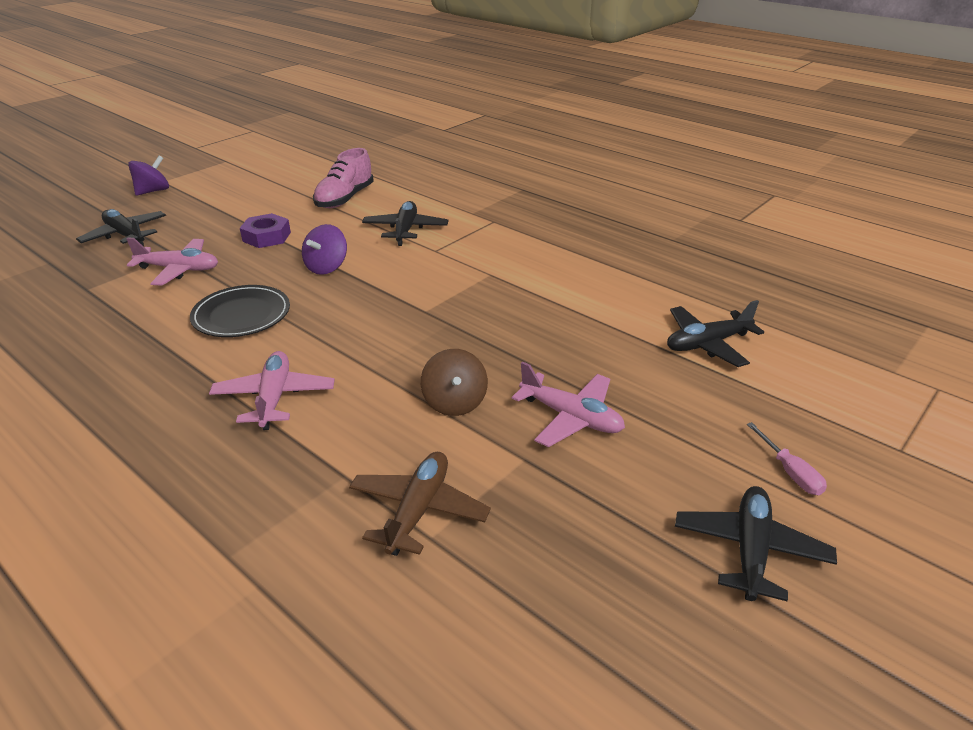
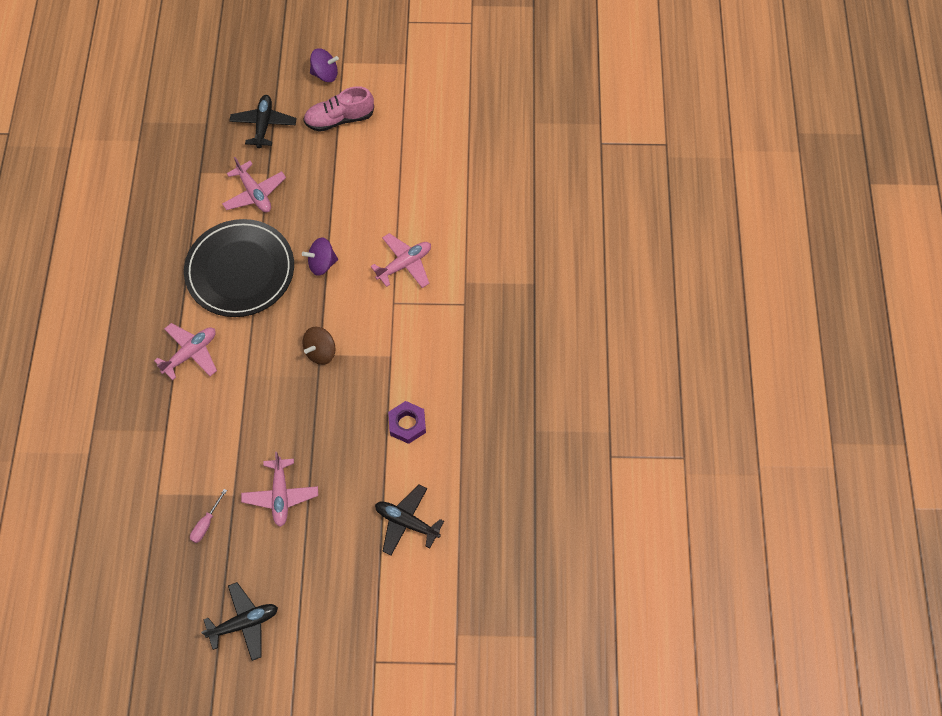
camera: 50 degrees right, 30 degrees up
black plate [190,285,290,337] -> black plate [184,219,294,317], size x1.67
purple nut [240,213,291,248] -> purple nut moved to [388,401,426,444]
pink shoe [313,148,374,208] -> pink shoe moved to [303,86,374,132]
brown plane [349,452,491,556] -> none
black plane [362,201,449,246] -> pink plane [371,233,431,288]
brown spinning top [421,349,488,416] -> brown spinning top moved to [302,327,336,365]
pink screwdriver [747,422,827,495] -> pink screwdriver moved to [190,489,227,543]

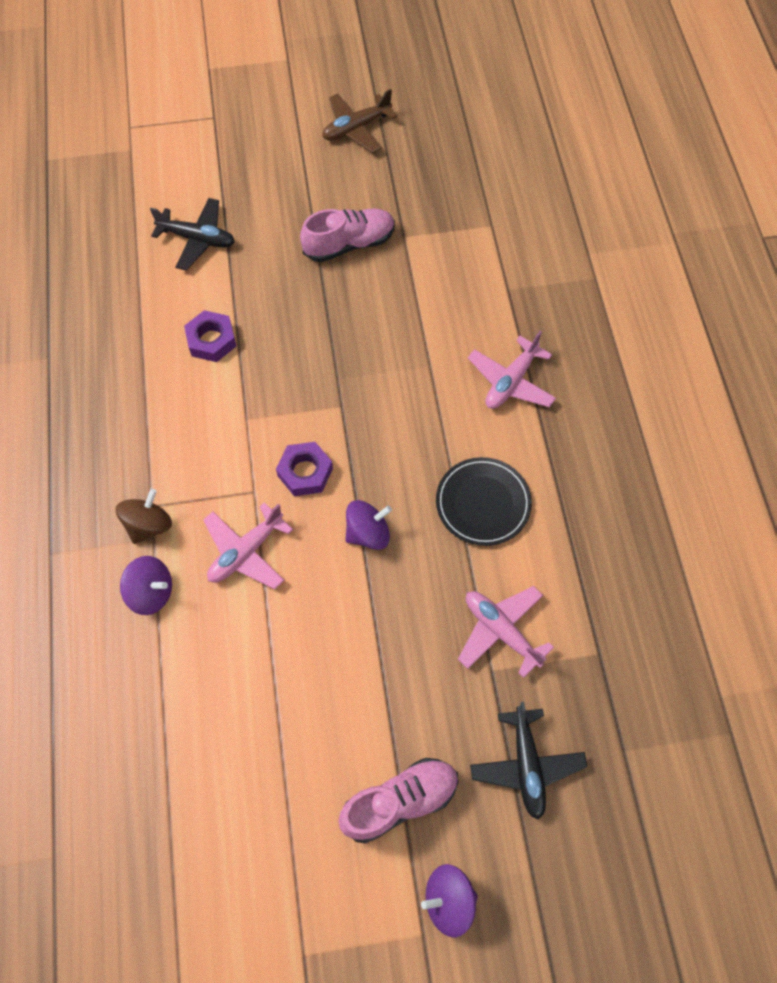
camera: 170 degrees right, 0 degrees up
black plate [184,219,294,317] -> black plate [436,457,532,546], size x0.60
pink screwdriver [190,489,227,543] -> none
black plane [201,582,278,661] -> brown plane [322,89,397,153]
pink plane [241,452,318,527] -> pink shoe [300,208,395,262]
brown spinning top [302,327,336,365] -> brown spinning top moved to [115,489,172,544]
none -> purple spinning top [120,556,172,615]
none -> purple nut [276,442,333,496]

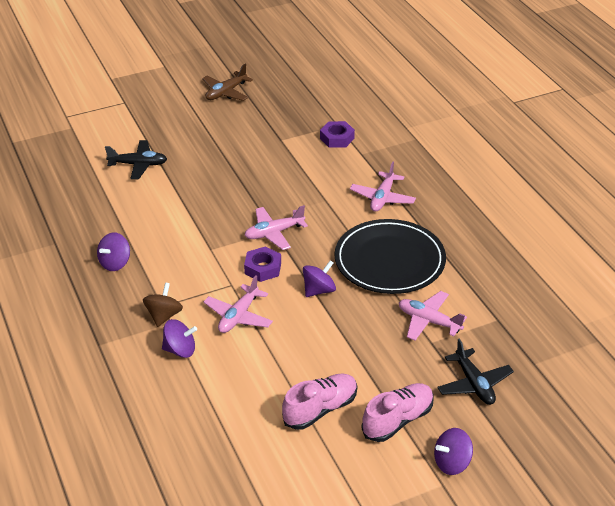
camera: 15 degrees left, 25 degrees down
purple nut [184,310,236,362] -> purple nut moved to [320,121,355,148]
pink shoe [300,208,395,262] -> pink shoe moved to [282,373,357,430]
black plate [436,457,532,546] -> black plate [334,219,446,294], size x1.67
none -> purple spinning top [97,233,130,271]
none -> pink plane [244,205,308,250]

